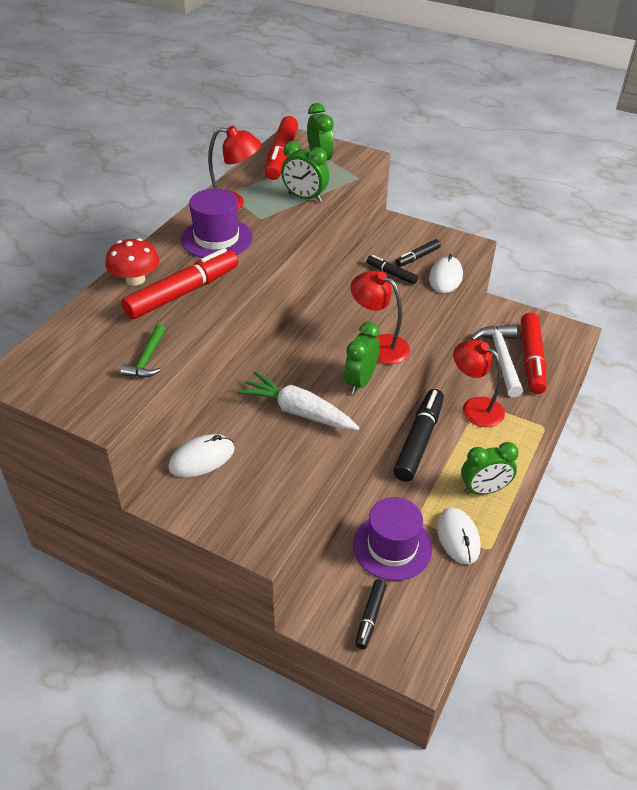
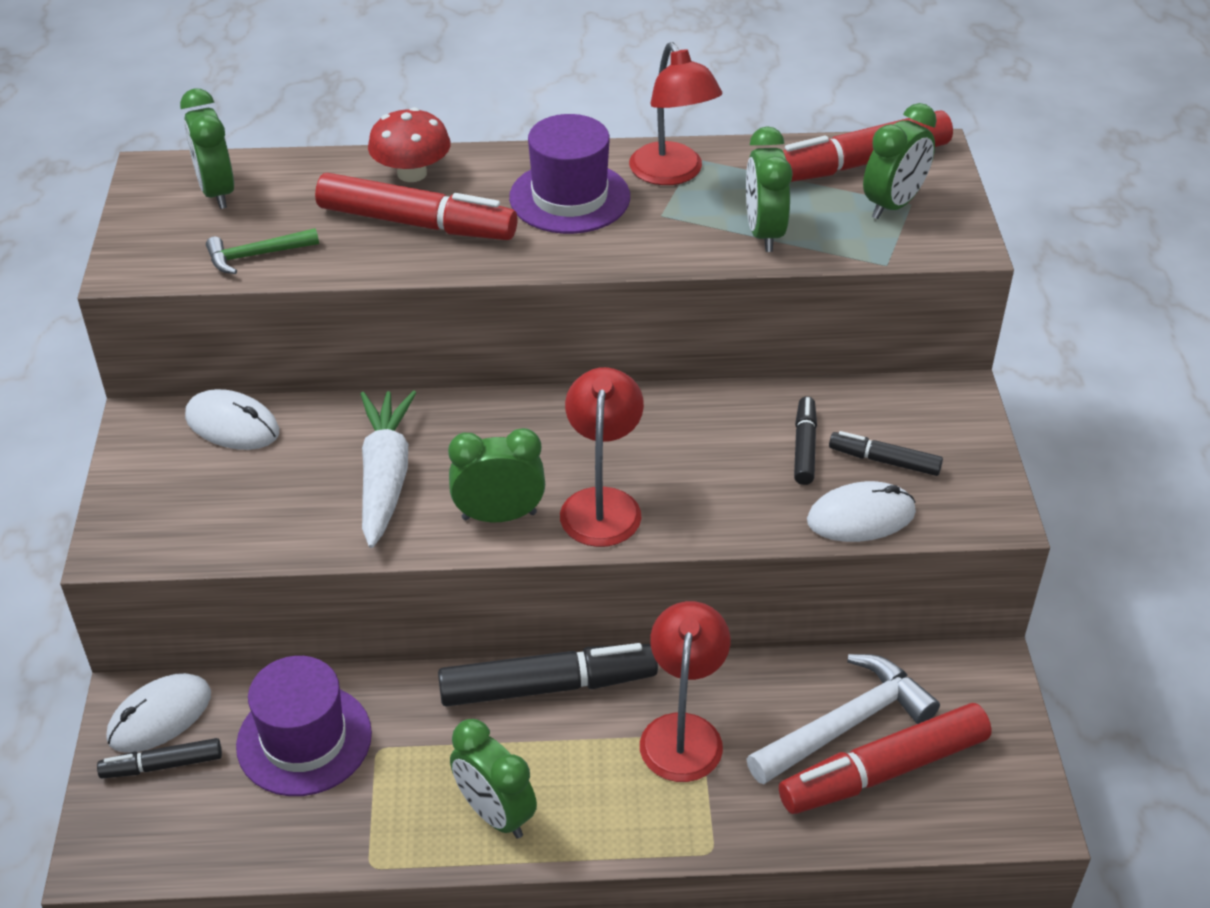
camera: 60 degrees right, 0 degrees up
white mouse [437,508,481,564] -> white mouse moved to [107,673,211,752]
none -> green clock [180,89,234,209]

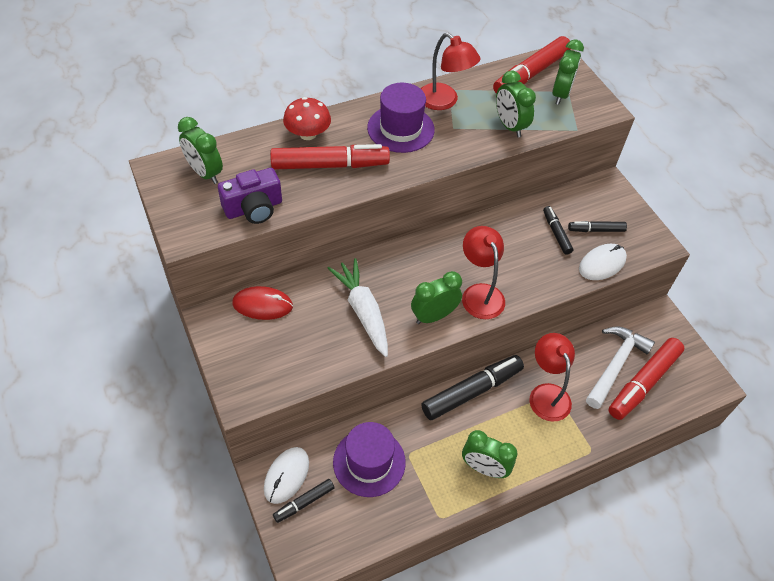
camera: 25 degrees left, 10 degrees up
white mouse [185,389,279,450] -> red mouse [232,286,293,320]
green hammer [206,228,319,274] -> purple camera [218,168,282,224]

